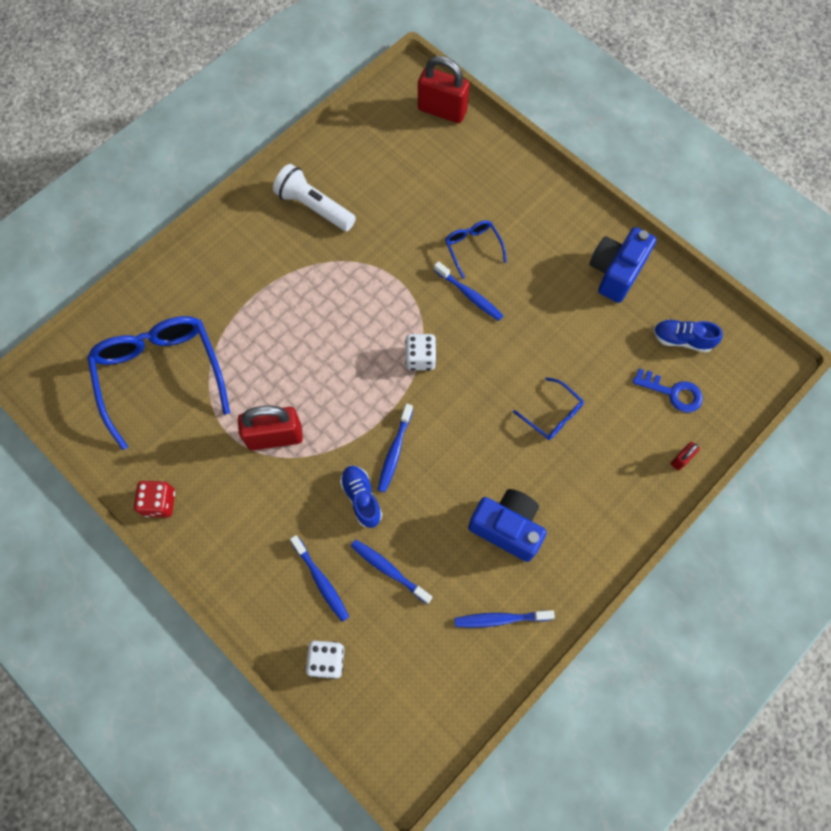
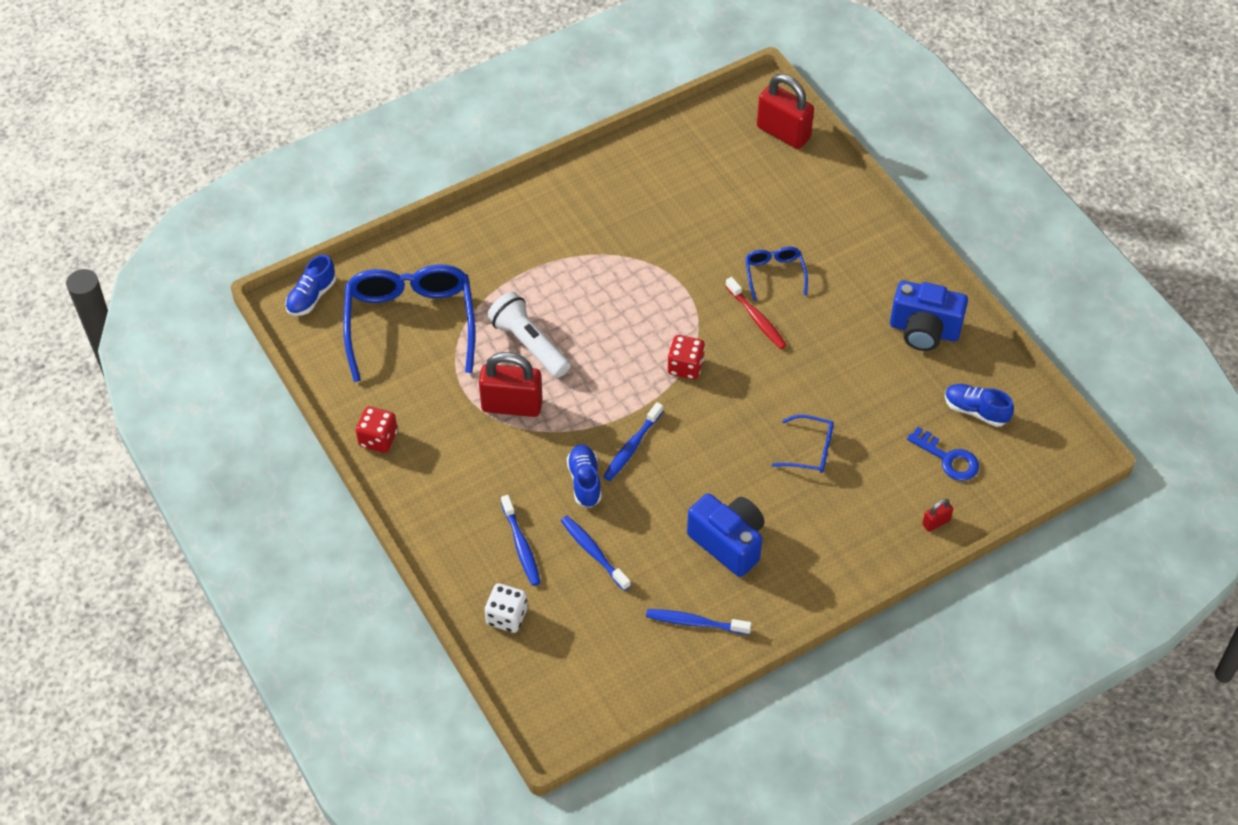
camera: 15 degrees right, 15 degrees down
white flashlight [273,164,356,231] -> white flashlight moved to [487,292,570,378]
white dice [405,334,437,370] -> red dice [667,335,705,380]
blue toothbrush [434,261,503,321] -> red toothbrush [726,277,787,349]
blue glasses [513,377,584,440] -> blue glasses turned 45 degrees counterclockwise [772,415,834,473]
blue camera [589,227,656,303] -> blue camera turned 120 degrees counterclockwise [890,281,968,351]
none -> blue shoe [285,255,336,316]

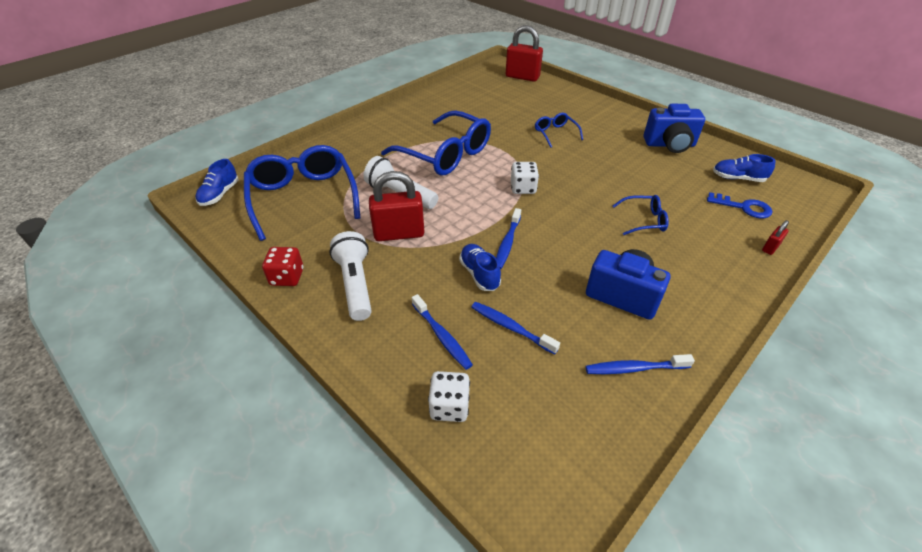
camera: 15 degrees left, 10 degrees down
red dice [667,335,705,380] -> white dice [511,162,539,194]
red toothbrush [726,277,787,349] -> none
none -> white flashlight [329,231,372,321]
none -> blue glasses [381,110,491,176]

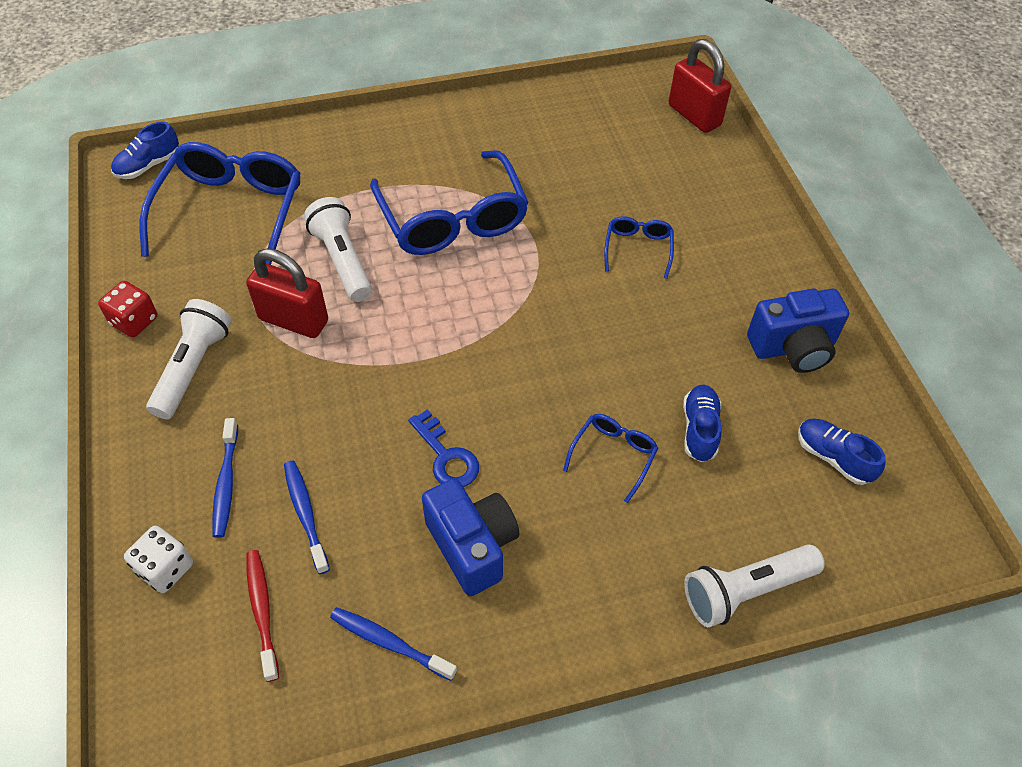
camera: 30 degrees right, 10 degrees up
blue shoe [459,244,501,291] -> blue shoe moved to [683,385,722,462]
blue toothbrush [496,208,521,269] -> none
white dice [511,162,539,194] -> none
blue glasses [613,195,669,235] -> blue glasses turned 90 degrees counterclockwise [563,414,658,503]
blue camera [643,104,705,153] -> blue camera turned 45 degrees counterclockwise [747,288,849,373]
blue key [707,192,772,218] -> blue key moved to [408,409,479,487]
red padlock [762,220,789,255] -> white flashlight [684,544,825,627]
none -> red toothbrush [246,550,279,682]

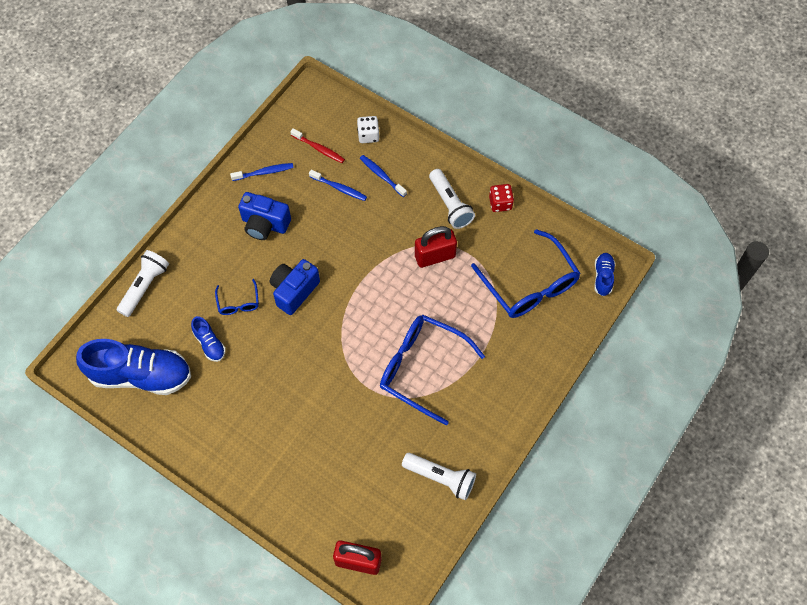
camera: 140 degrees right, 10 degrees up
white flashlight [304,197,372,302] -> white flashlight moved to [402,453,476,500]
blue key [408,409,479,487] -> none
blue glasses [604,216,674,279] -> none
blue camera [747,288,849,373] -> blue camera moved to [270,259,320,315]
blue shoe [798,418,886,485] -> blue shoe [76,339,191,395], size x2.17

